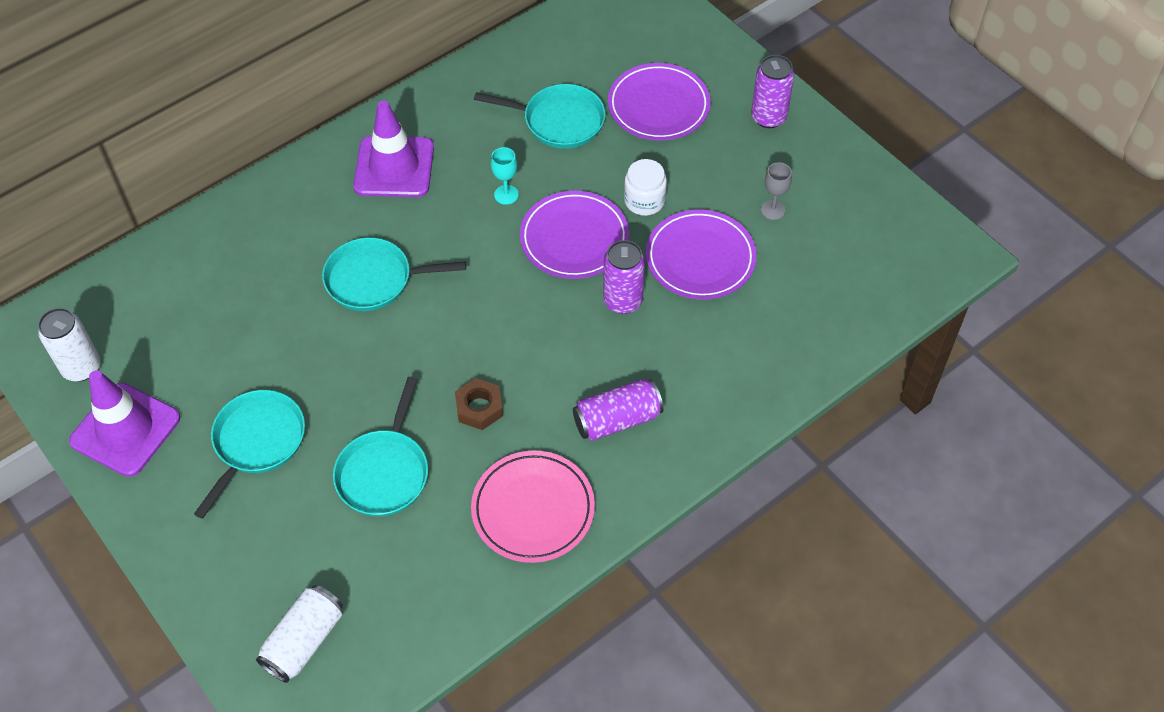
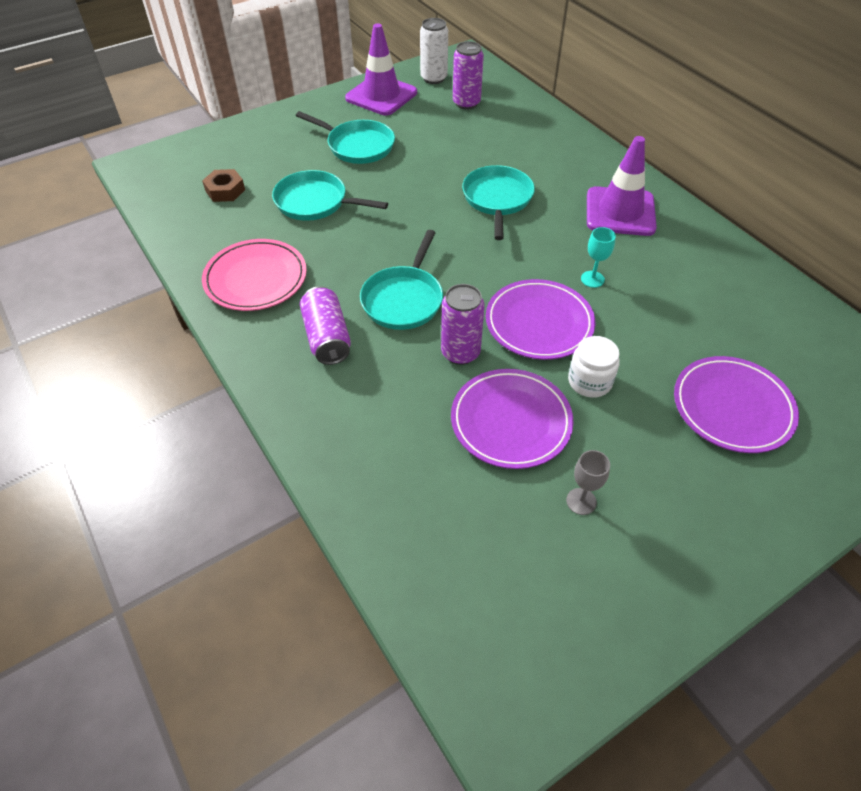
camera: 95 degrees right, 5 degrees down
white can [256,585,343,683] -> none
brown nut [455,378,503,430] -> brown nut moved to [202,169,245,202]
turquoise pan [474,84,606,149] -> turquoise pan moved to [360,230,443,330]
purple can [751,55,794,128] -> purple can moved to [453,41,484,109]

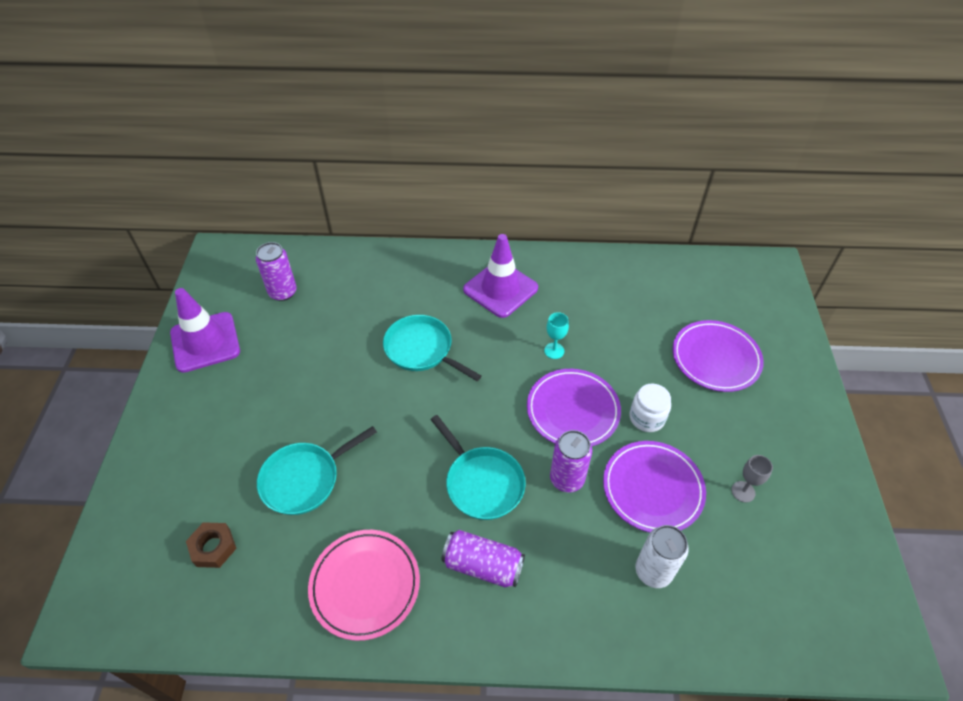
camera: 55 degrees left, 0 degrees up
turquoise pan [296,111,395,164] -> none
white can [420,18,448,84] -> white can moved to [635,525,689,588]

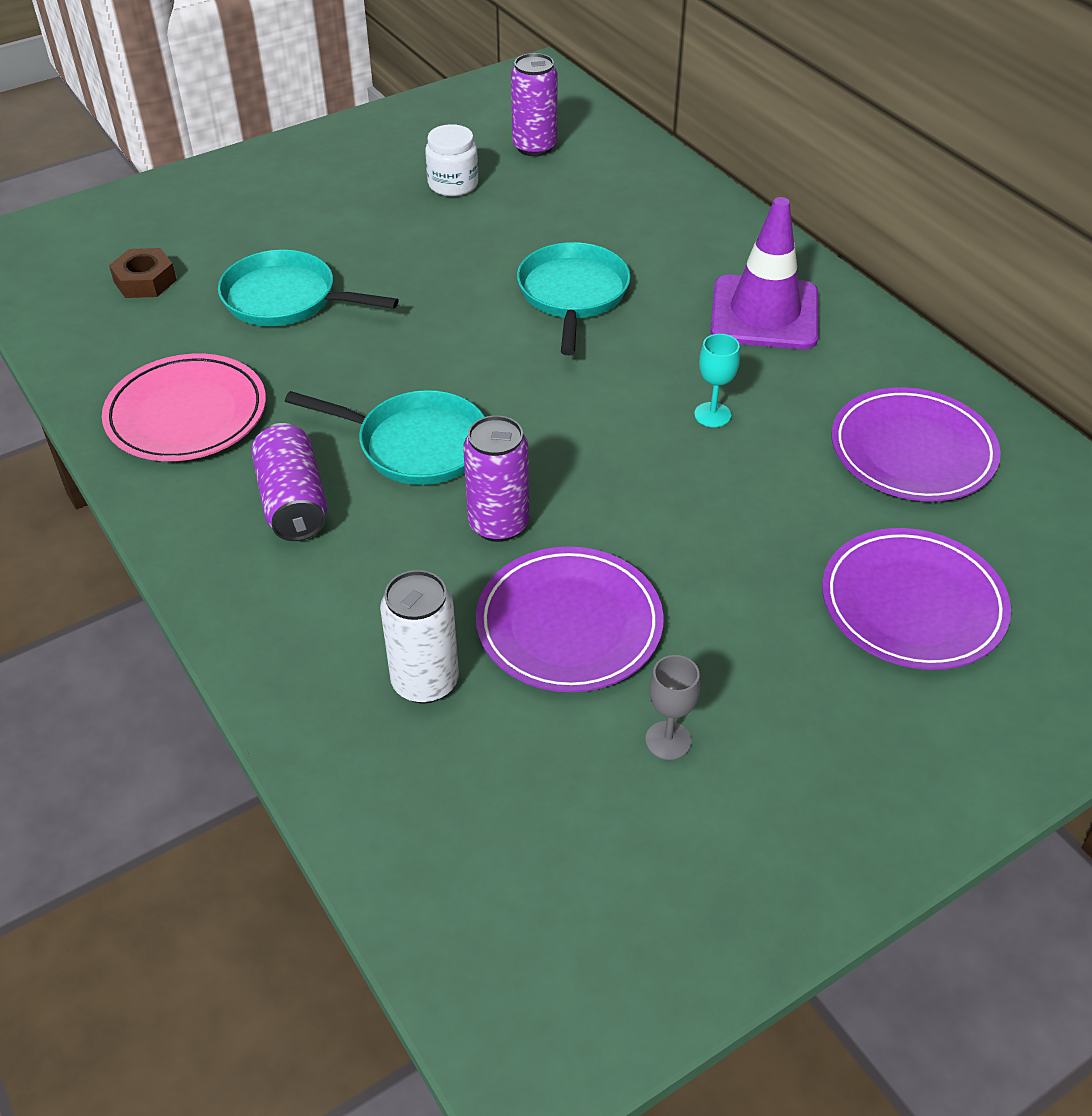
camera: 55 degrees right, 5 degrees down
purple traffic cone [170,288,240,373] -> none
turquoise pan [430,415,526,520] -> turquoise pan turned 90 degrees counterclockwise [285,390,485,485]
purple plate [527,369,621,446] -> purple plate moved to [831,387,1001,502]
white jar [630,384,671,432] -> white jar moved to [425,124,478,196]

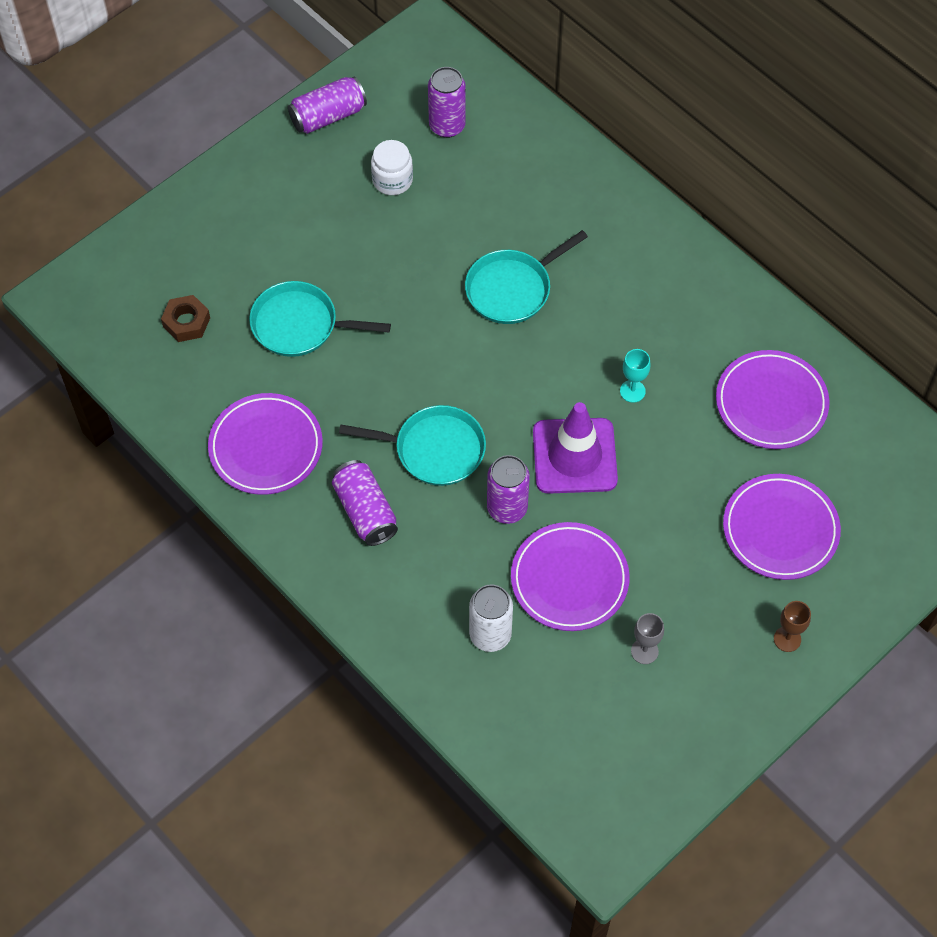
camera: 10 degrees left, 15 degrees up
pink plate [102,354,266,461] -> purple plate [208,393,323,495]
turquoise pan [517,242,630,355] -> turquoise pan turned 120 degrees counterclockwise [465,230,588,324]
purple traffic cone [710,197,819,350] -> purple traffic cone moved to [533,402,618,494]
none -> purple can [288,76,367,134]
none -> brown goblet [774,601,811,652]

